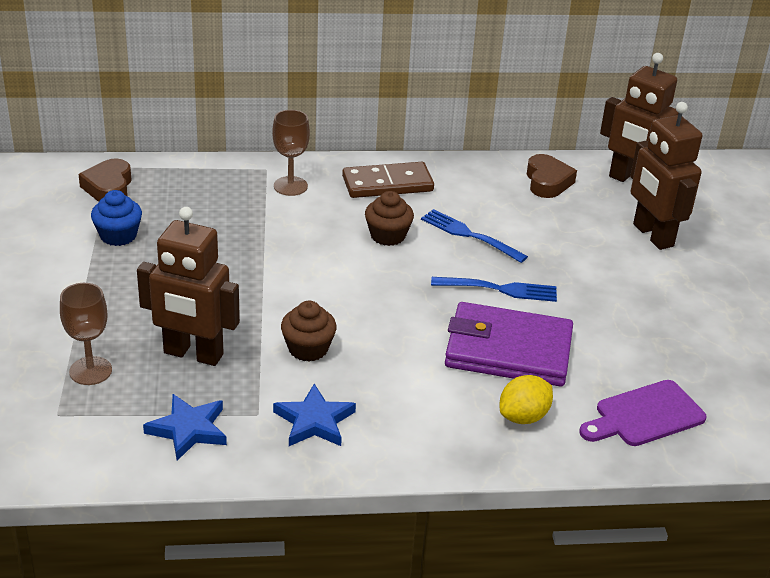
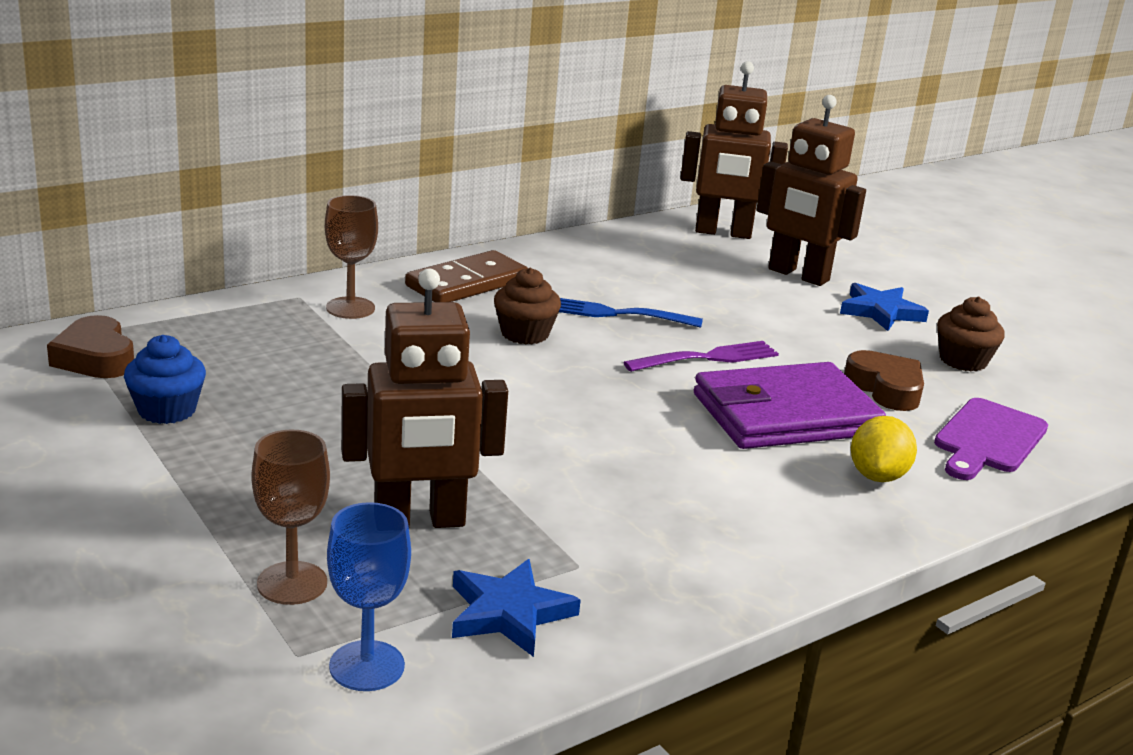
camera: 30 degrees left, 10 degrees down
blue star [273,384,356,446] -> blue star moved to [840,283,929,331]
brown cupcake [281,300,337,362] -> brown cupcake moved to [937,297,1005,371]
blue fork [431,277,557,302] -> purple fork [623,341,779,372]
brown heart [527,154,577,198] -> brown heart moved to [844,350,924,411]
none -> blue goblet [327,502,411,691]

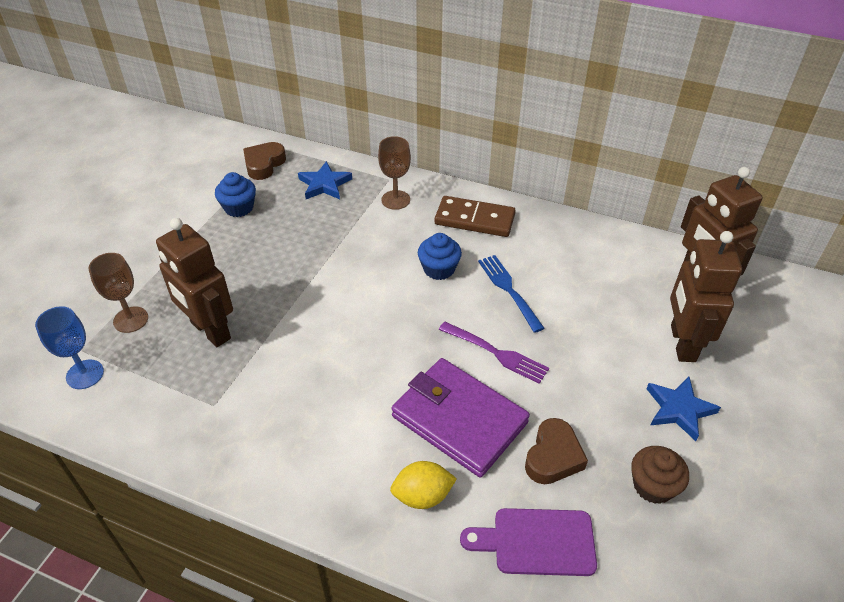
camera: 60 degrees right, 20 degrees up
blue star [452,559,581,657] -> blue star moved to [298,161,352,199]
brown cupcake [494,268,561,345] -> blue cupcake [418,233,462,280]

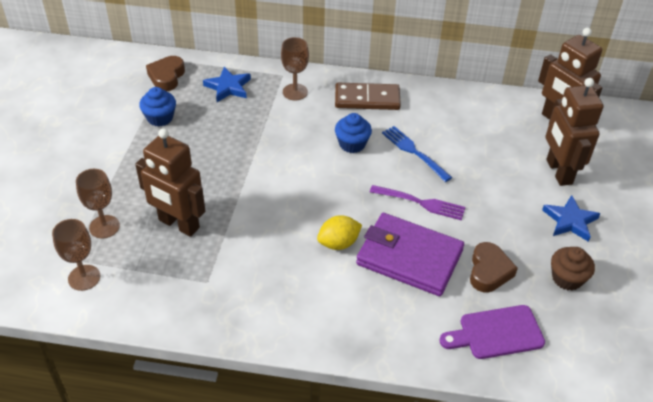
camera: 15 degrees left, 0 degrees up
blue goblet [35,306,104,389] -> brown goblet [52,219,100,291]
yellow lemon [390,461,457,509] -> yellow lemon moved to [317,215,362,250]

